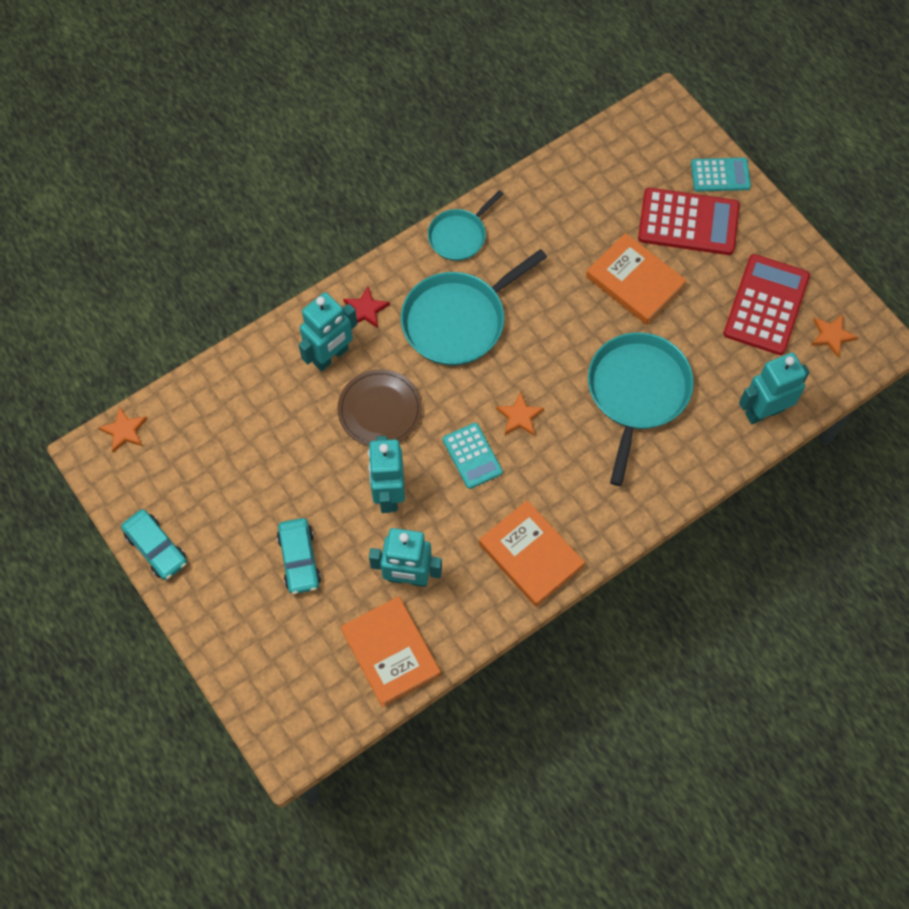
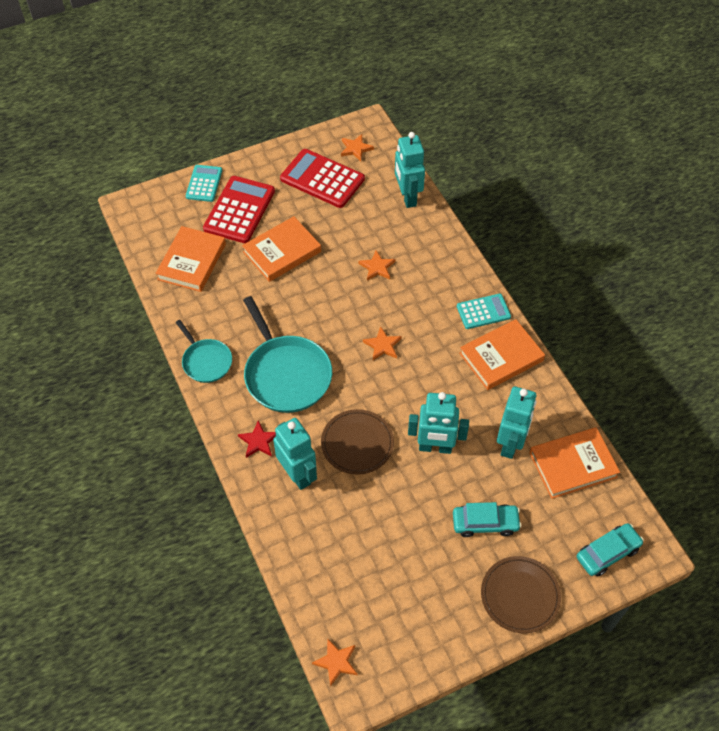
camera: 80 degrees left, 10 degrees down
turquoise car [121,509,187,580] -> turquoise car moved to [577,523,644,576]
turquoise calculator [443,423,503,489] -> turquoise calculator moved to [457,294,511,329]
turquoise pan [588,332,694,486] -> orange star [358,250,395,281]
none -> orange book [155,226,226,292]
none -> brown plate [481,556,561,633]

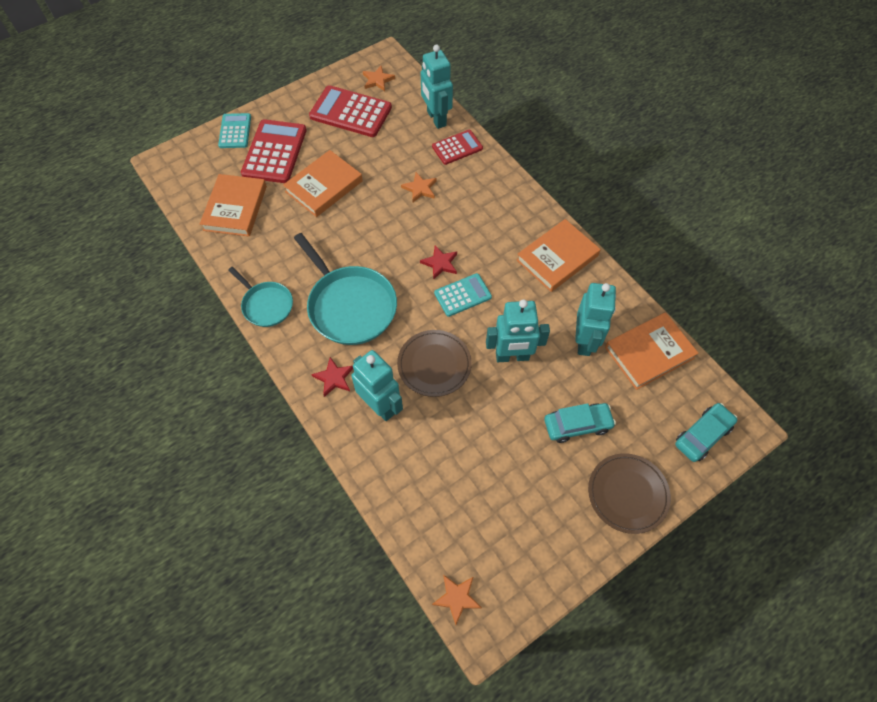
camera: 10 degrees left, 5 degrees up
orange star [363,326,402,360] -> red star [420,245,457,280]
turquoise calculator [457,294,511,329] -> turquoise calculator moved to [434,273,492,317]
none -> red calculator [432,130,483,165]

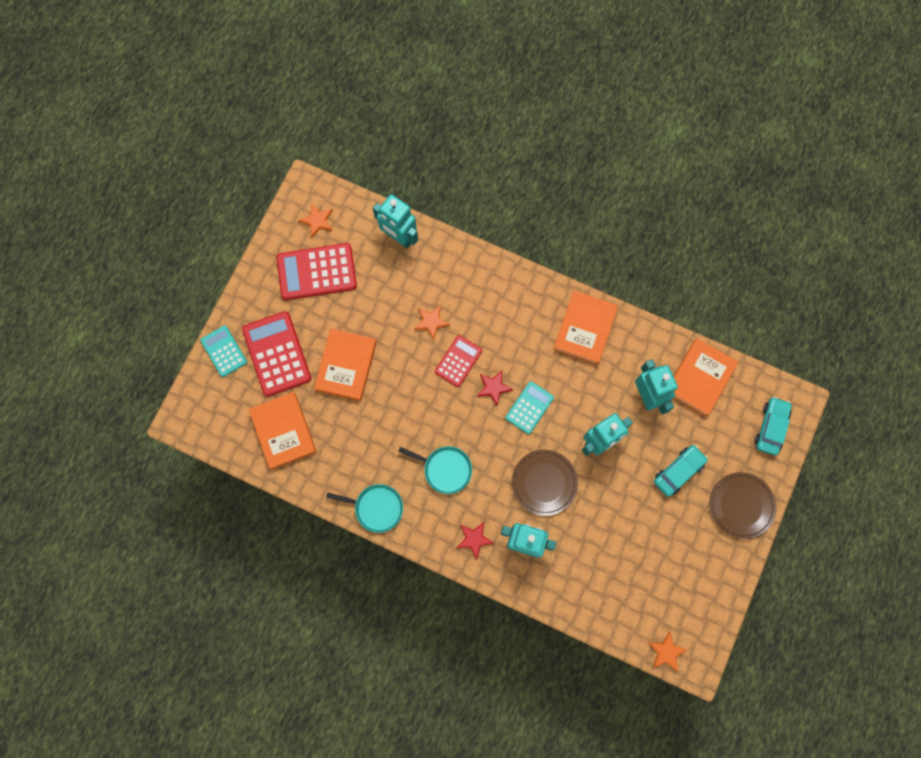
camera: 30 degrees left, 15 degrees up
turquoise pan [294,233,397,345] -> turquoise pan [398,446,472,494], size x0.58
red calculator [432,130,483,165] -> red calculator moved to [435,335,482,387]

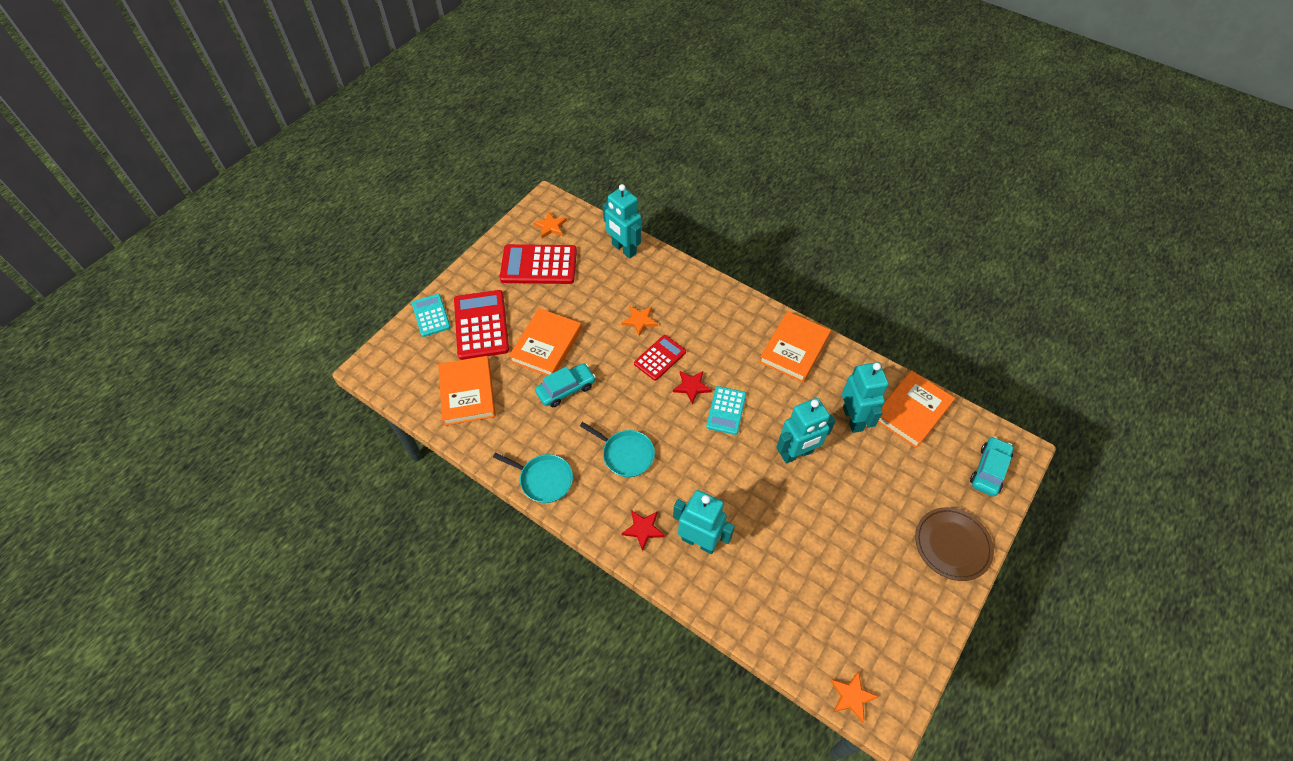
camera: 10 degrees right, 20 degrees down
turquoise calculator [505,381,554,434] -> turquoise calculator turned 150 degrees clockwise [706,386,746,435]
brown plate [512,450,578,516] -> none
turquoise car [654,445,708,497] -> turquoise car moved to [535,363,596,407]

